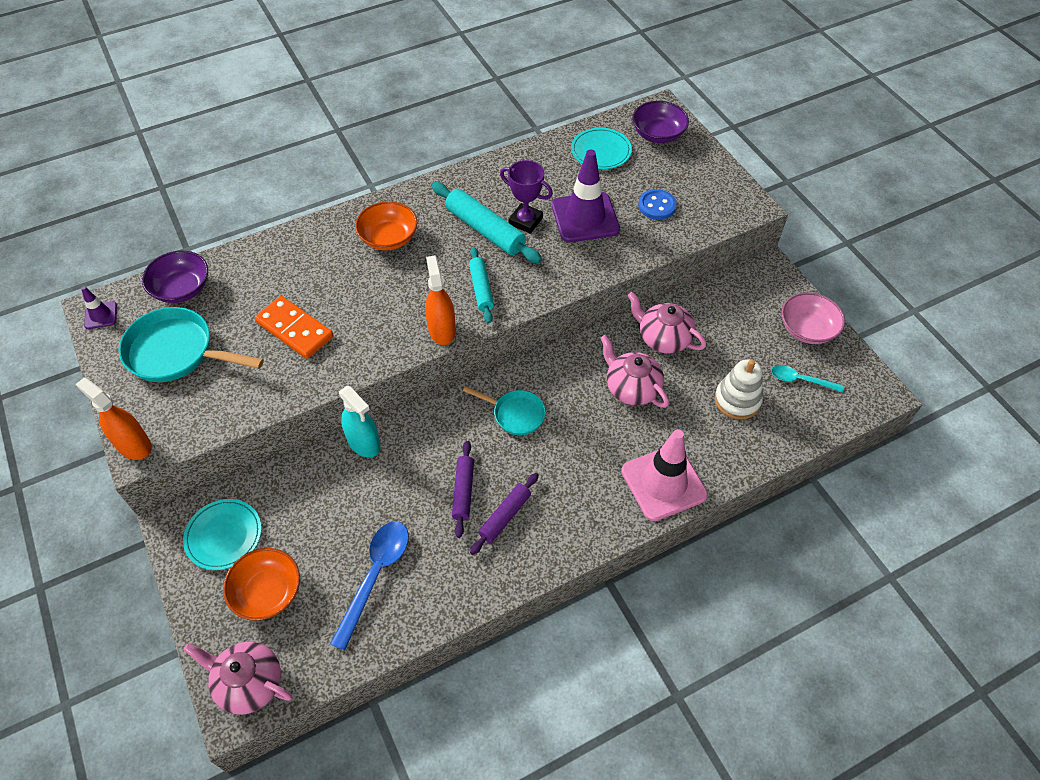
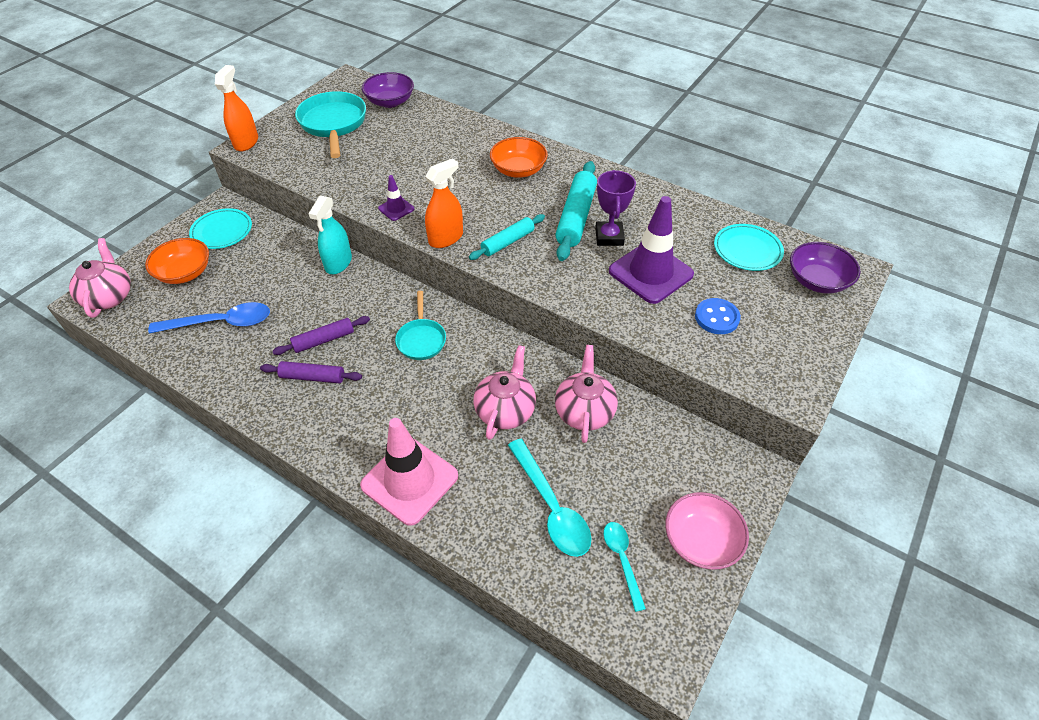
camera: 60 degrees right, 5 degrees down
purple traffic cone [81,286,117,329] -> purple traffic cone moved to [378,175,414,221]
orange domino [255,296,333,359] -> none
white stacking toy [715,359,763,420] -> turquoise spoon [508,439,592,557]

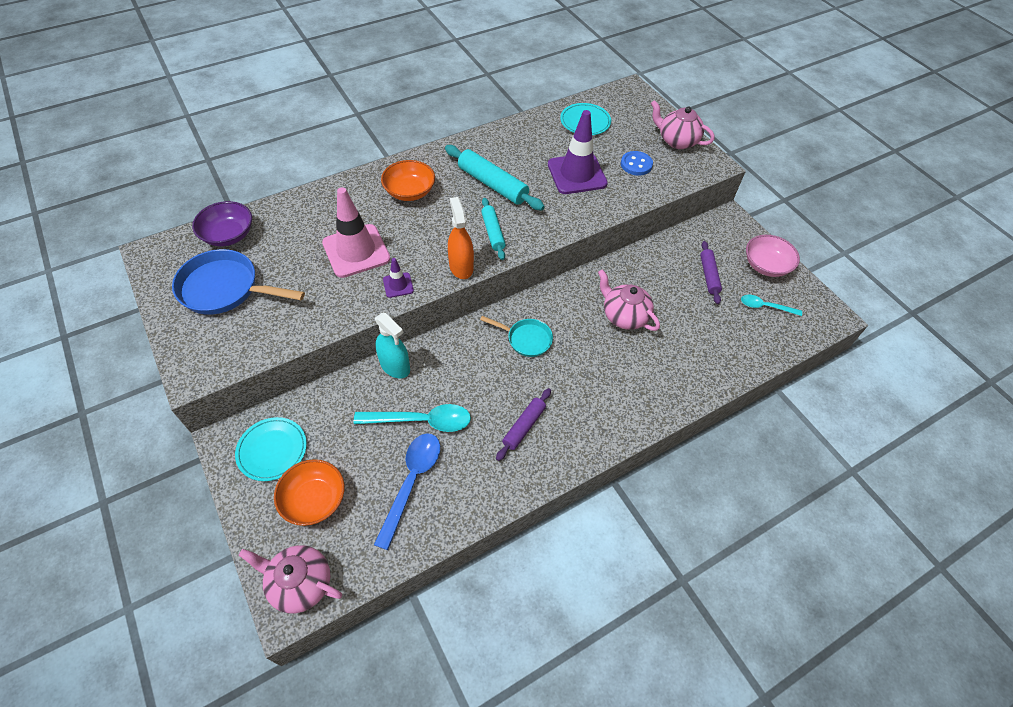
camera: 65 degrees left, 5 degrees up
orange spray bottle [215,65,258,151] -> none
purple rolling pin [273,316,370,355] -> purple rolling pin moved to [700,241,722,304]
turquoise pan [295,91,366,158] -> blue pan [172,249,305,315]
pink traffic cone [360,418,458,526] -> pink traffic cone moved to [322,187,390,278]
turquoise spoon [508,439,592,557] -> turquoise spoon moved to [353,404,471,432]
pink teapot [555,345,618,443] -> pink teapot moved to [651,100,715,149]
purple trophy [595,170,636,246] -> none
purple bowl [790,242,860,294] -> none

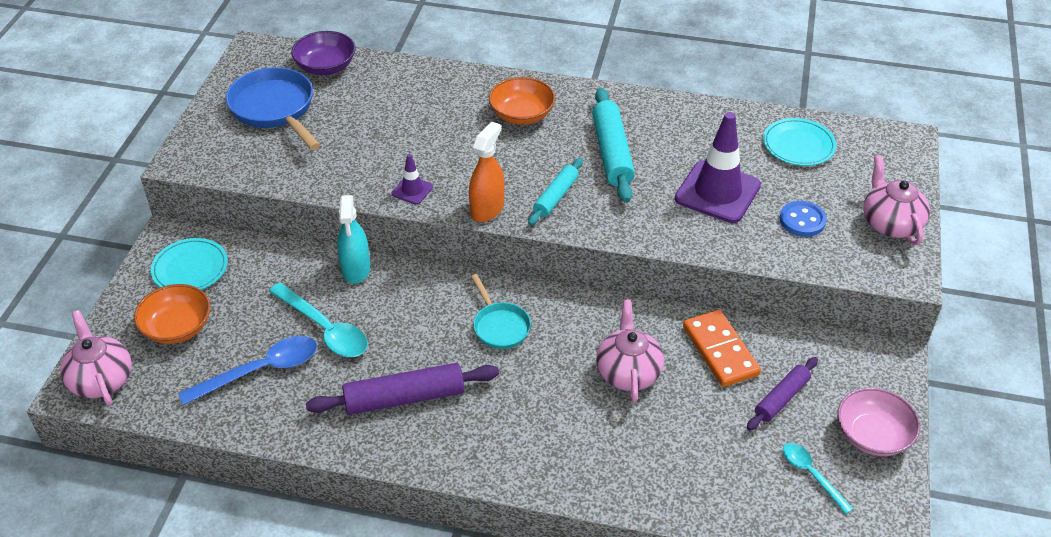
camera: 45 degrees right, 10 degrees down
pink traffic cone [322,187,390,278] -> none
purple rolling pin [496,388,551,461] -> purple rolling pin [306,363,499,415], size x1.62
none -> orange domino [683,310,761,387]

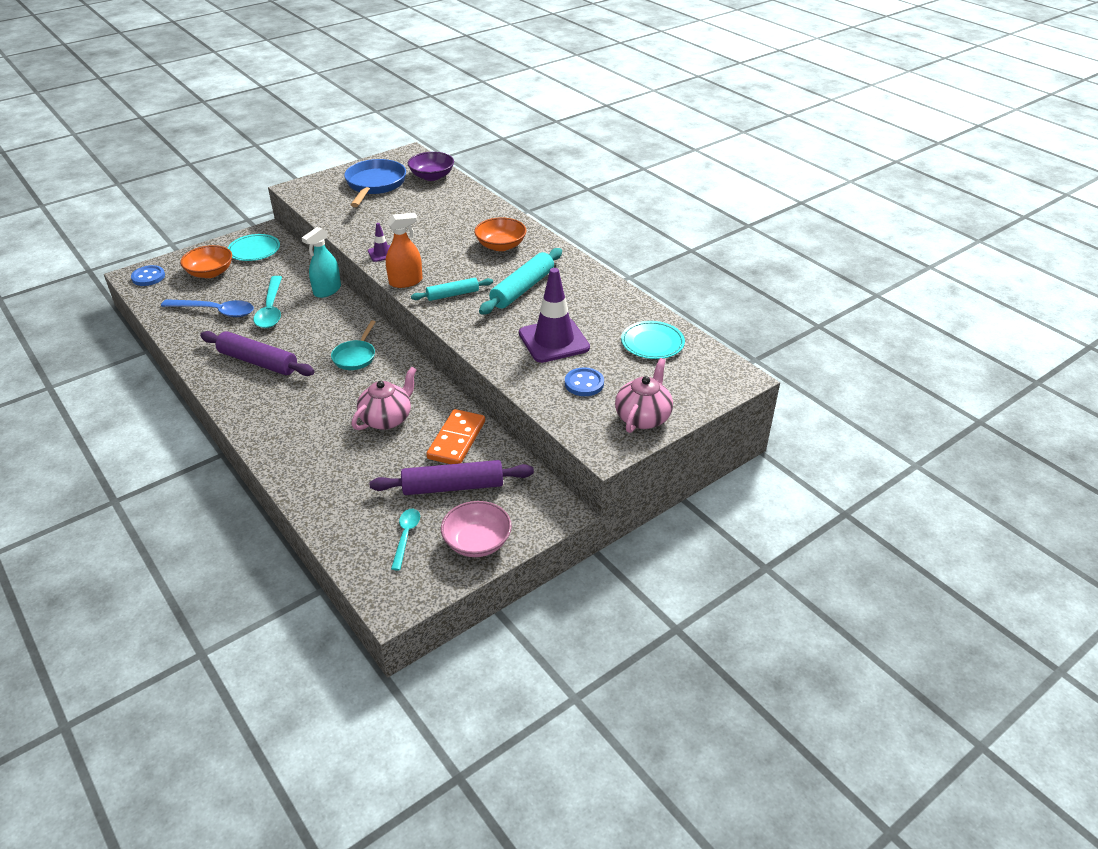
camera: 40 degrees right, 5 degrees down
pink teapot [60,310,132,406] -> blue button [131,265,165,286]
purple rolling pin [747,357,818,431] -> purple rolling pin [369,460,534,495], size x1.62

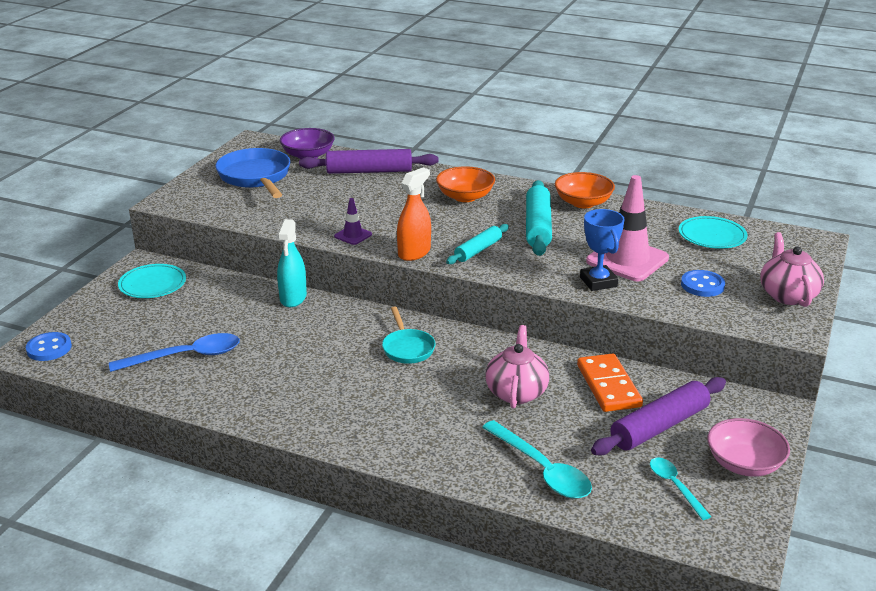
camera: 30 degrees left, 10 degrees down
orange bowl [180,245,232,278] -> orange bowl moved to [555,172,615,208]
purple rolling pin [200,331,315,376] -> purple rolling pin moved to [299,149,438,174]
turquoise spoon [254,276,282,328] -> turquoise spoon moved to [482,420,592,499]
purple traffic cone [519,268,590,363] -> pink traffic cone [586,175,669,281]
none -> blue trophy [580,209,625,291]

